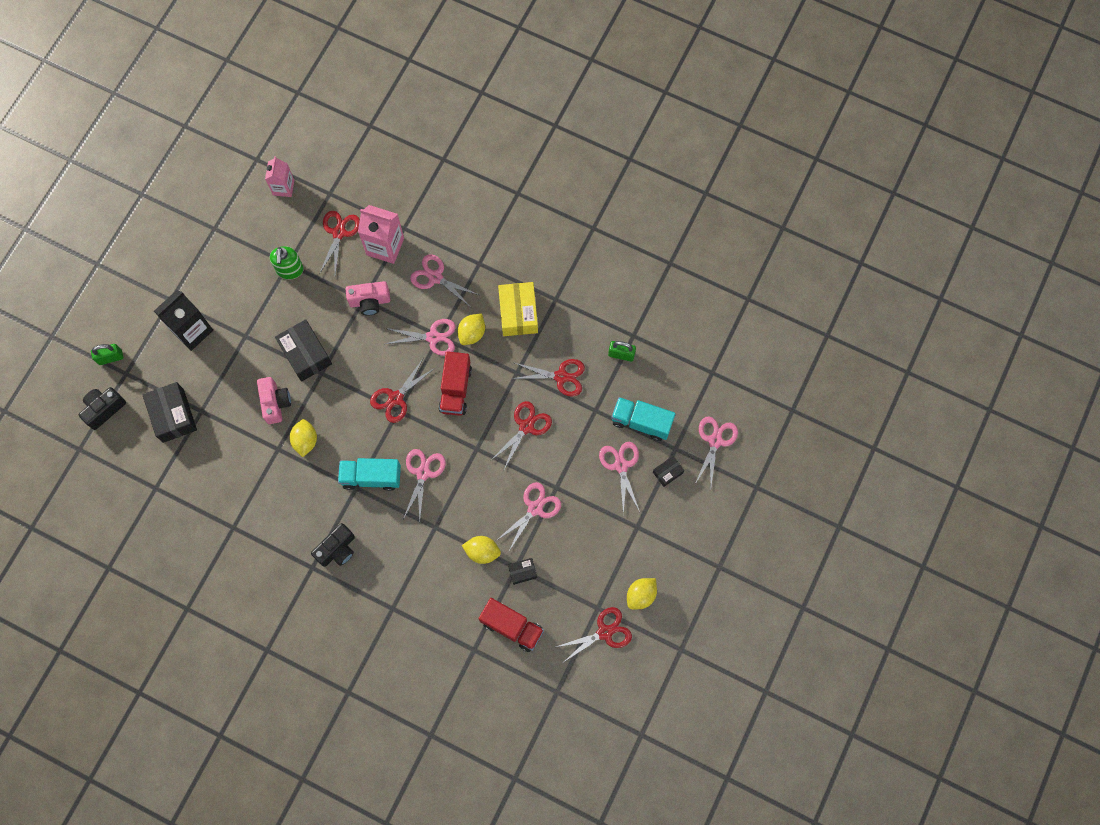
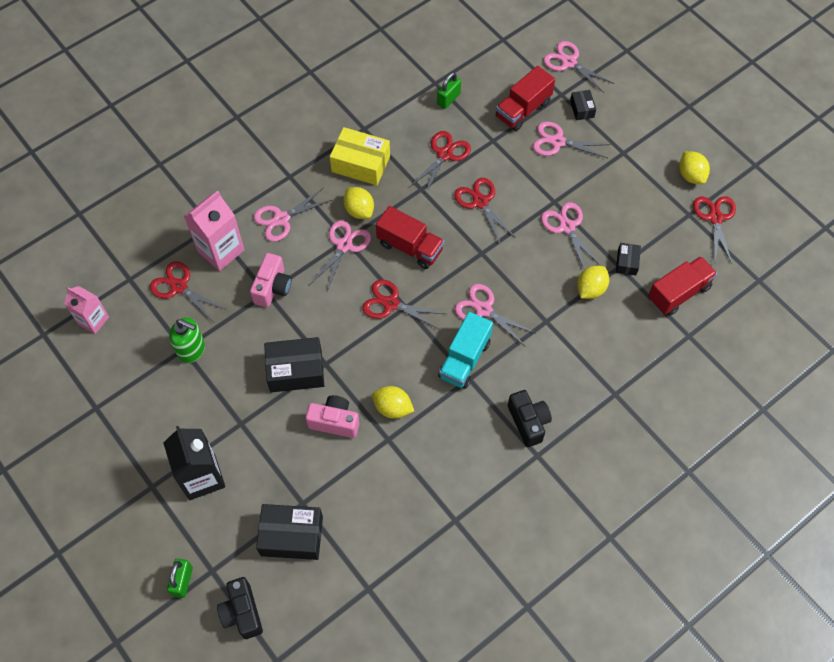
camera: 65 degrees left, 10 degrees down
red scissors [370,359,435,423] -> red scissors turned 135 degrees clockwise [362,280,445,329]
turquoise truck [611,397,676,441] -> red truck [496,66,555,131]

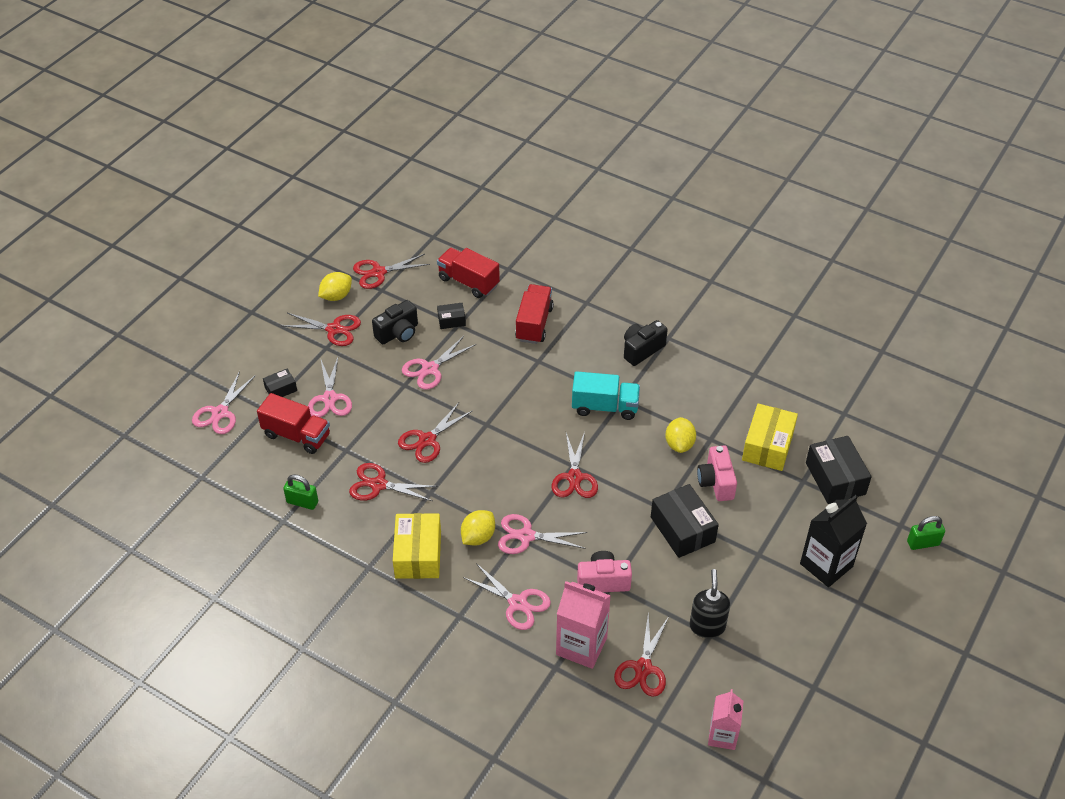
camera: 110 degrees left, 15 degrees down
green soap dispenser [169,318,205,363] -> black soap dispenser [690,569,730,638]
black camera [217,577,263,639] -> black camera moved to [372,300,418,344]
red truck [376,206,444,269] -> red truck moved to [515,284,554,344]
pink scissors [455,284,535,346] -> none
yellow lemon [577,266,609,299] -> none
none -> red scissors [283,313,361,346]
none -> yellow box [742,404,798,471]

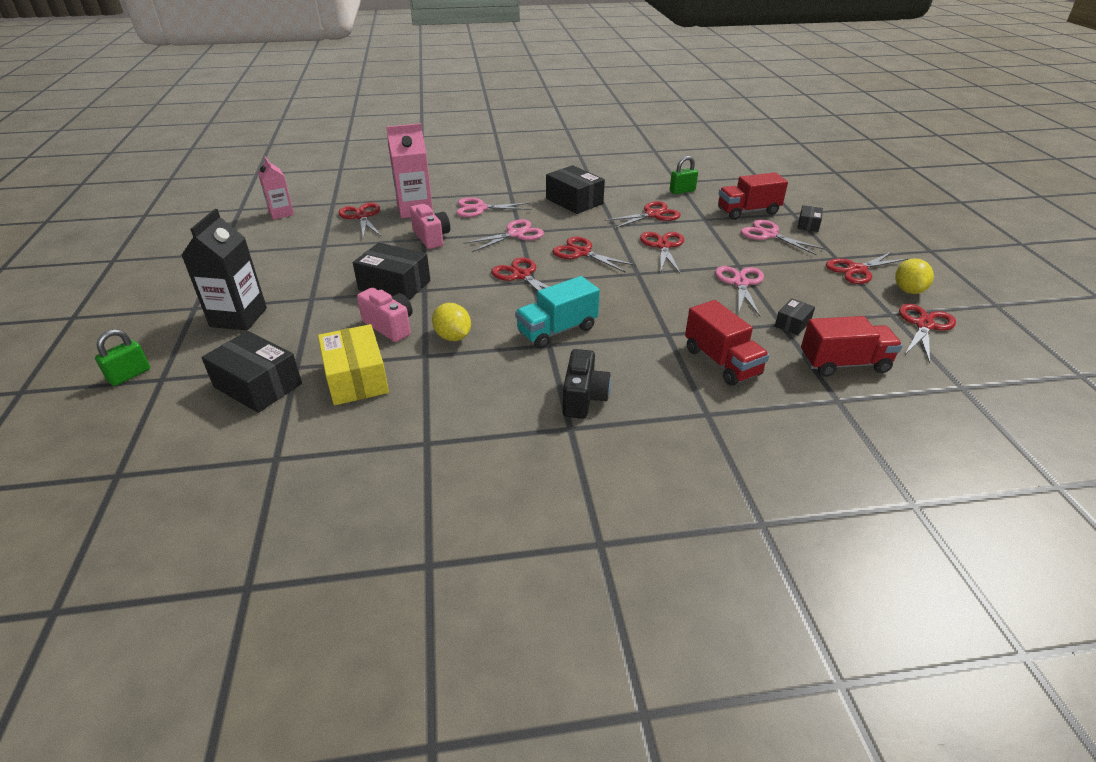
camera: 140 degrees right, 10 degrees down
pink scissors [192,371,256,434] -> none
black camera [372,300,418,344] -> none
yellow box [393,513,441,579] -> black box [546,165,605,214]
yellow lemon [461,510,495,545] -> none
pink camera [577,551,632,592] -> pink camera turned 75 degrees counterclockwise [410,204,450,249]
black soap dispenser [690,569,730,638] -> none
none -> red scissors [552,237,636,273]

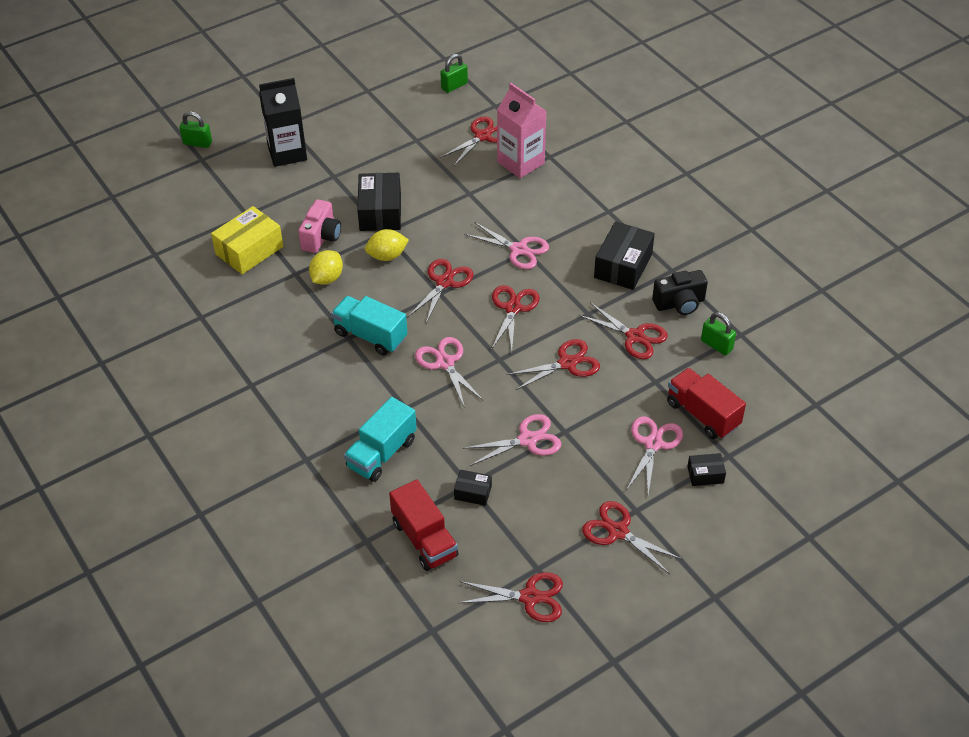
camera: 65 degrees right, 10 degrees up
black box [201,331,302,413] -> none
pink carton [258,156,294,220] -> green padlock [440,54,468,93]
pink camera [410,204,450,249] -> none
pink scissors [456,197,531,217] -> pink scissors moved to [415,337,484,408]
black camera [563,349,611,419] -> black camera moved to [652,270,708,315]
red truck [685,300,769,386] -> turquoise truck [344,397,417,482]
yellow lemon [895,258,934,294] -> yellow lemon moved to [365,229,409,261]

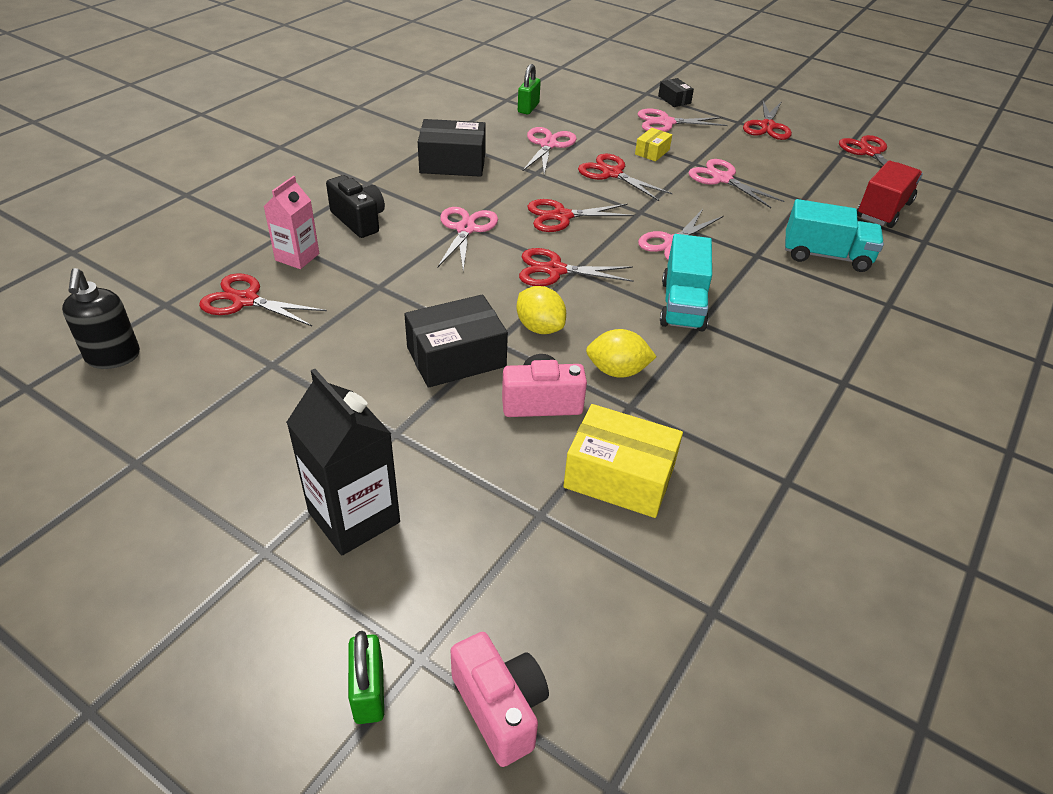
camera: 115 degrees left, 5 degrees down
green padlock [440,54,468,93] -> black soap dispenser [62,268,140,369]
black box [454,470,492,506] -> none
pink carton [497,83,547,178] -> pink carton [264,176,319,269], size x0.65
red scissors [579,302,668,359] -> pink scissors [522,127,577,174]
black camera [652,270,708,315] -> black camera moved to [326,175,385,238]
red truck [667,368,746,439] -> none
none -> pink camera [451,632,549,767]
none -> yellow box [635,128,672,161]

